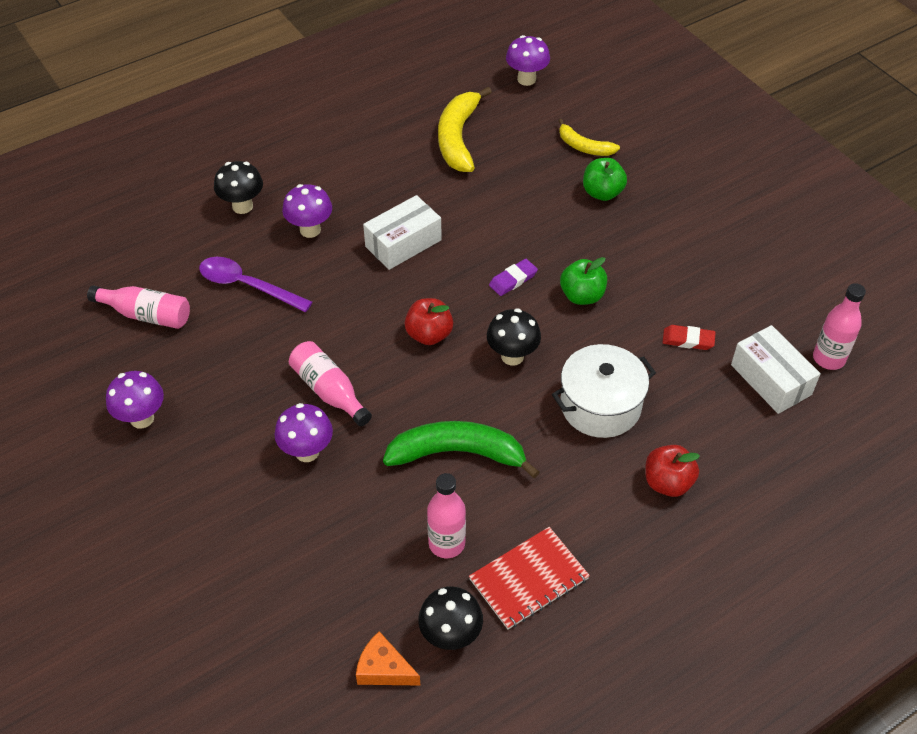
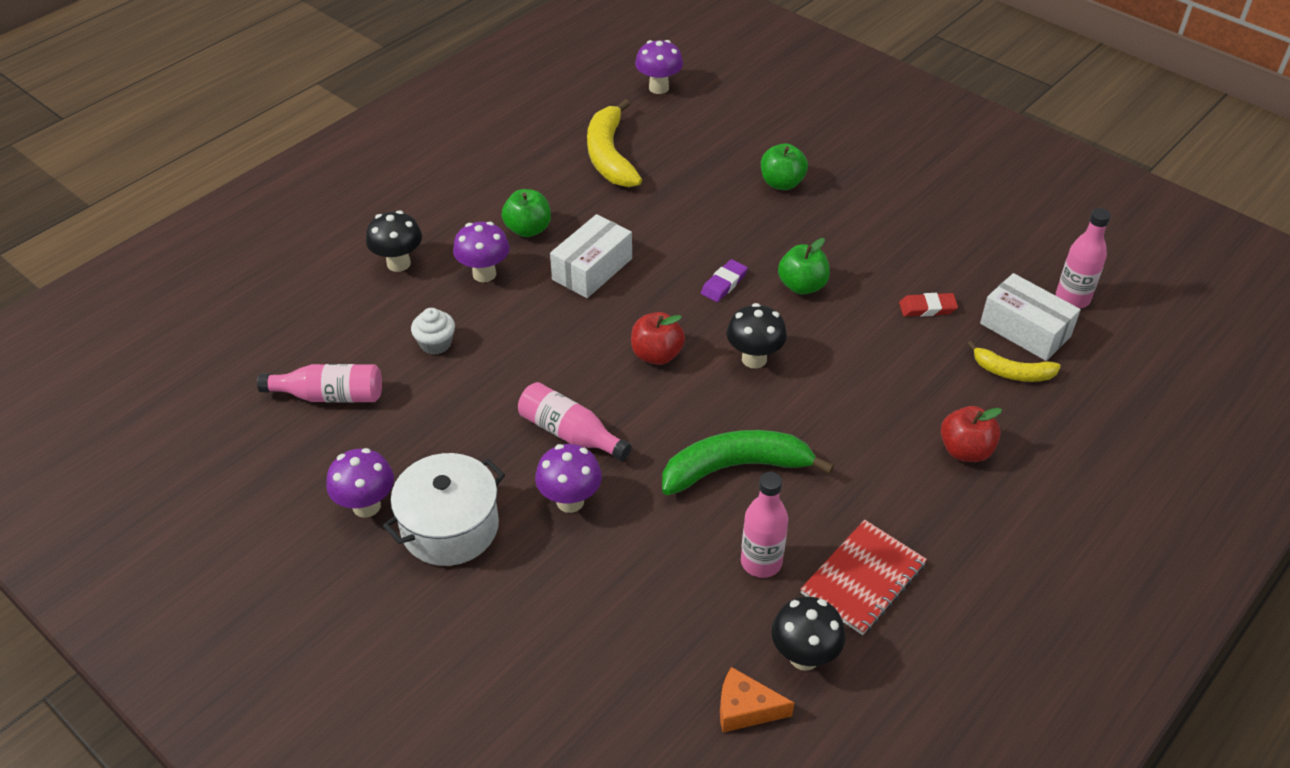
camera: 15 degrees left, 5 degrees down
purple spoon [199,257,313,312] -> white cupcake [411,308,455,355]
white pot [552,344,656,438] -> white pot moved to [383,453,505,566]
yellow banana [558,119,620,156] -> yellow banana moved to [967,341,1061,382]
none -> green apple [502,189,551,237]

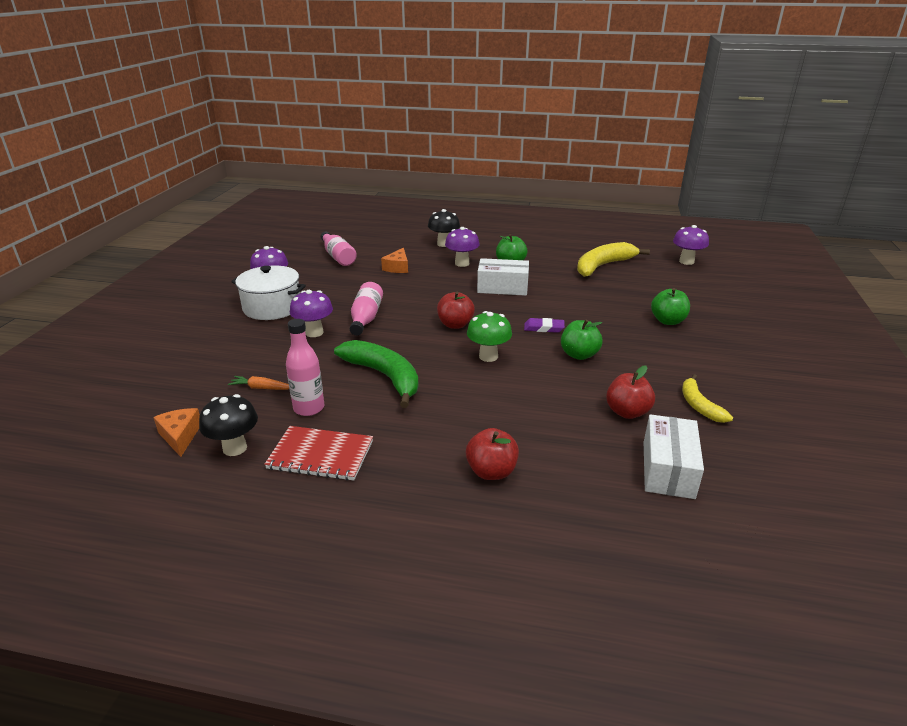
camera: 60 degrees right, 15 degrees down
white cupcake [411,308,455,355] -> orange cheese [381,248,408,273]
black mushroom [727,303,787,369] -> green mushroom [467,311,512,362]
red eraser [899,293,958,317] -> red apple [606,365,655,419]
yellow banana [967,341,1061,382] -> yellow banana moved to [682,374,733,423]
pink bottle [1056,208,1111,308] -> none
none -> orange carrot [228,376,289,390]

